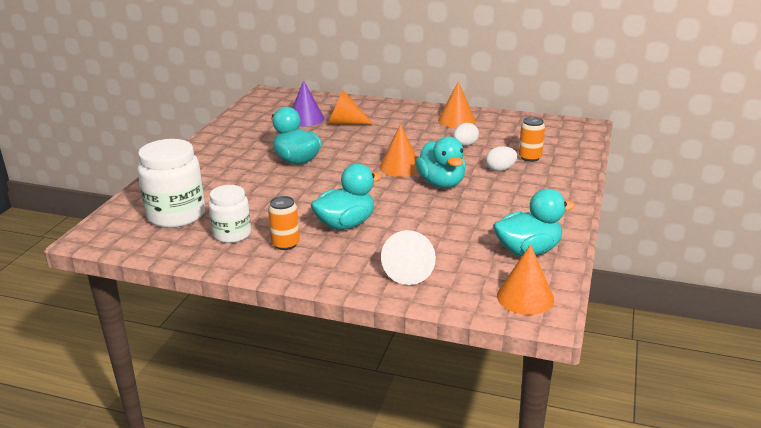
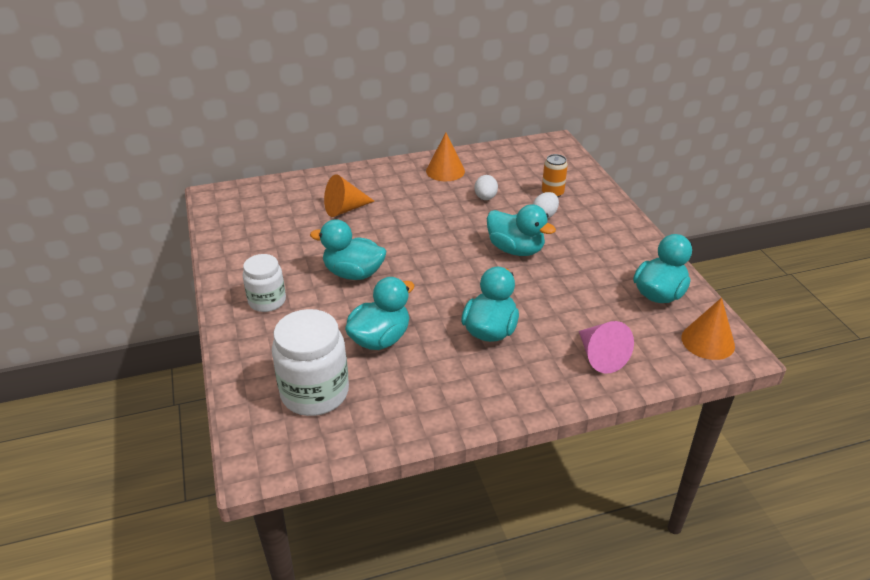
camera: 35 degrees left, 10 degrees up
white jar [209,185,251,243] -> white jar moved to [243,254,286,312]
orange can [268,196,300,250] -> none
purple cone [292,80,325,127] -> none
orange cone [379,124,418,177] -> none
white cone [381,230,436,285] -> pink cone [579,321,634,374]
none -> turquoise duck [345,277,414,350]

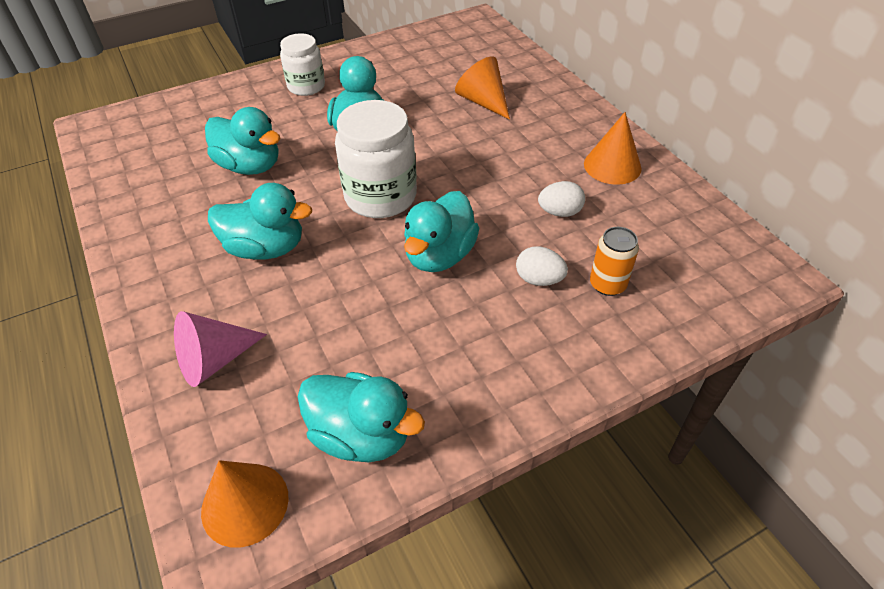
camera: 80 degrees right, 10 degrees up
white jar [272,309,349,416] -> white jar moved to [335,100,417,218]

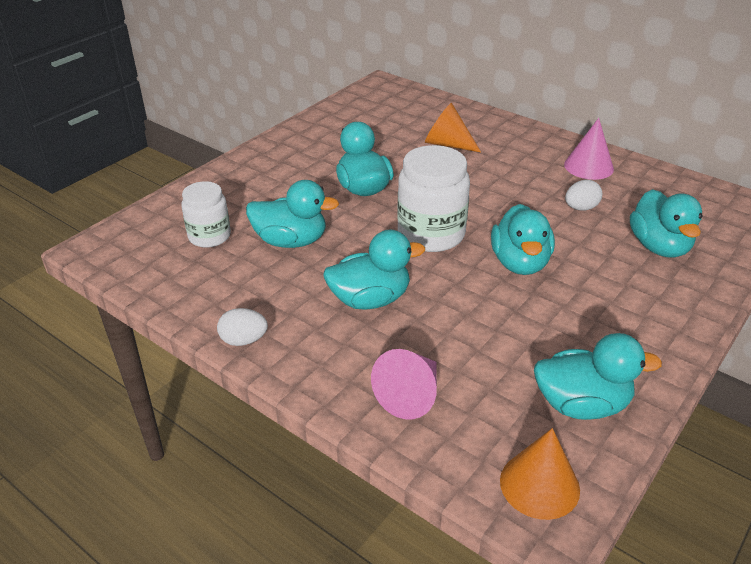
camera: 25 degrees left, 10 degrees down
white jar [280,33,325,96] -> white jar moved to [181,181,231,248]
white egg [516,246,568,286] -> white egg moved to [217,308,268,346]
orange cone [584,112,642,185] -> pink cone [564,118,614,180]
orange can [590,227,639,296] -> turquoise duck [630,189,703,258]

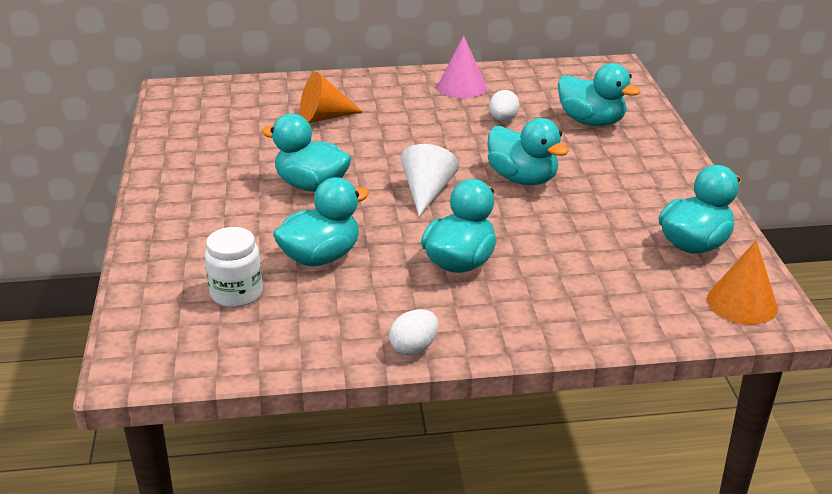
camera: 45 degrees left, 5 degrees down
pink cone [371,349,437,419] -> none
white jar [397,145,470,252] -> white cone [401,144,459,216]

